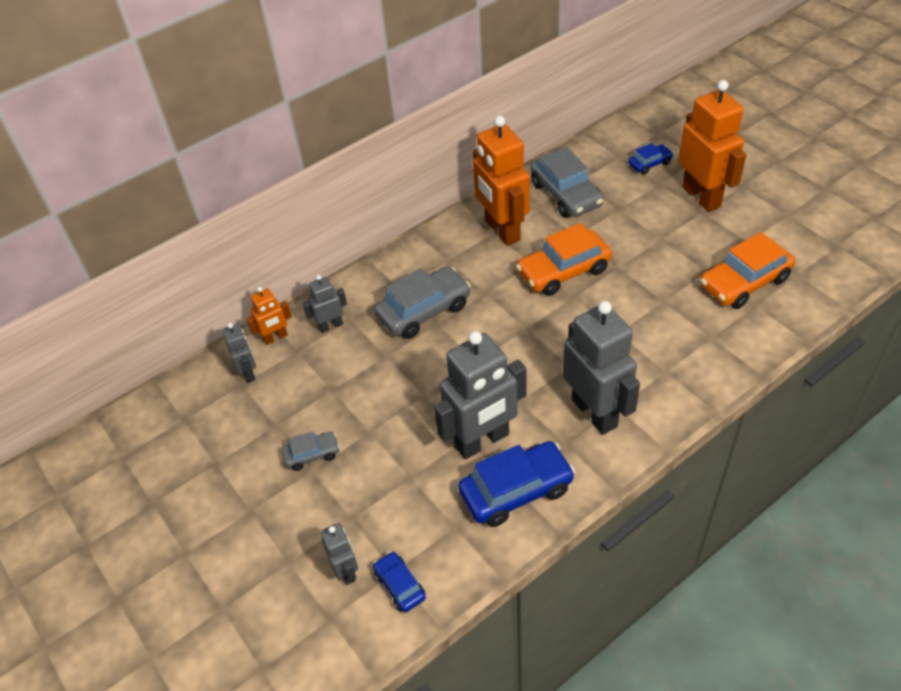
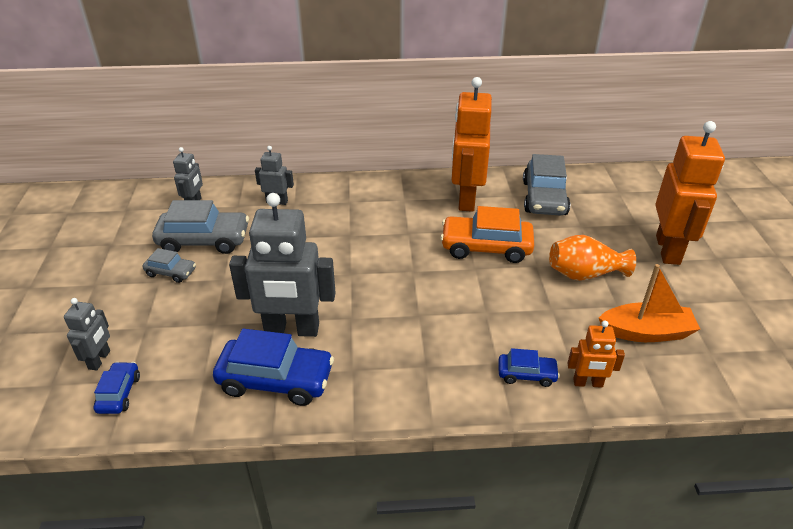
camera: 30 degrees right, 10 degrees down
orange robot [247,287,292,345] -> orange robot moved to [567,321,625,388]
grey car [374,266,471,339] -> grey car moved to [152,200,249,254]
grey robot [563,301,640,435] -> none
blue car [628,143,673,174] -> blue car moved to [499,348,560,387]
orange car [700,232,795,309] -> orange boat [599,264,700,342]
none -> orange vase [549,235,636,281]

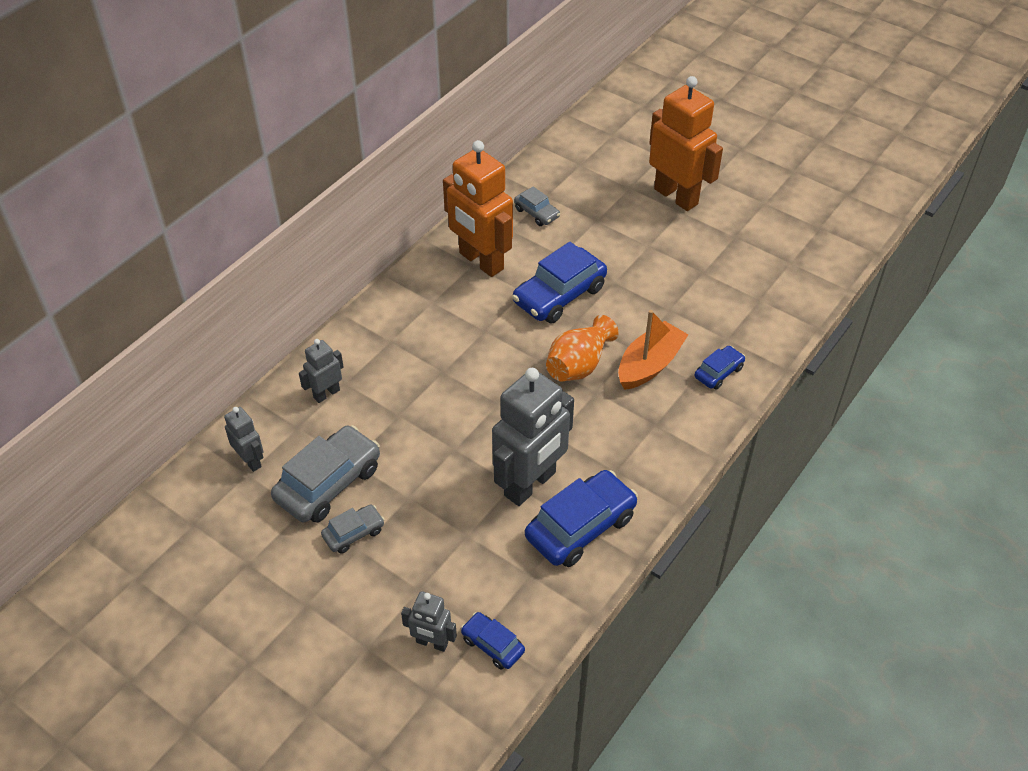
camera: 50 degrees left, 10 degrees up
grey robot [64,298,110,371] -> grey robot turned 150 degrees clockwise [401,591,457,652]
orange car [440,206,534,263] -> blue car [512,242,607,323]
grey car [523,154,570,215] -> grey car [514,186,560,226], size x0.53
orange vase [549,235,636,281] -> orange vase moved to [546,315,619,381]
orange robot [567,321,625,388] -> none
orange boat [599,264,700,342] -> orange boat moved to [618,310,688,390]

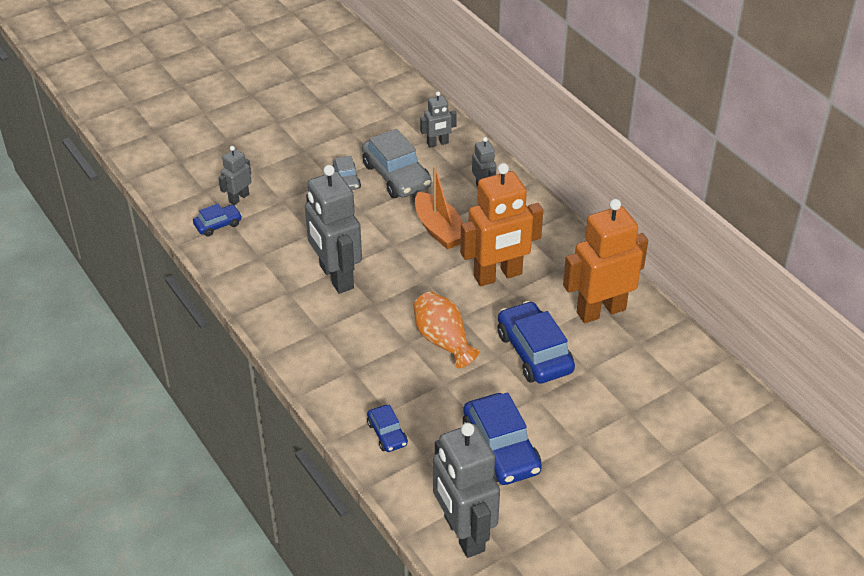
camera: 110 degrees right, 5 degrees down
grey car [514,186,560,226] -> none
blue car [525,470,638,567] -> blue car moved to [463,393,542,485]
orange boat [618,310,688,390] -> orange boat moved to [415,166,463,250]
orange robot [649,76,723,211] -> orange robot moved to [460,163,543,286]
none -> grey robot [433,423,500,558]

